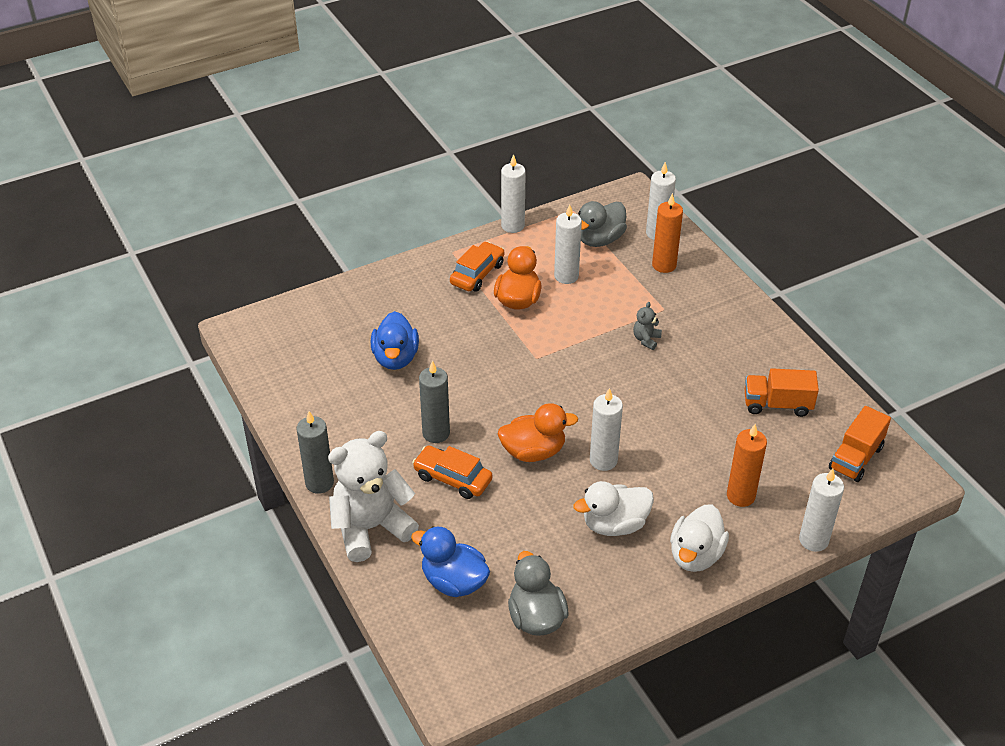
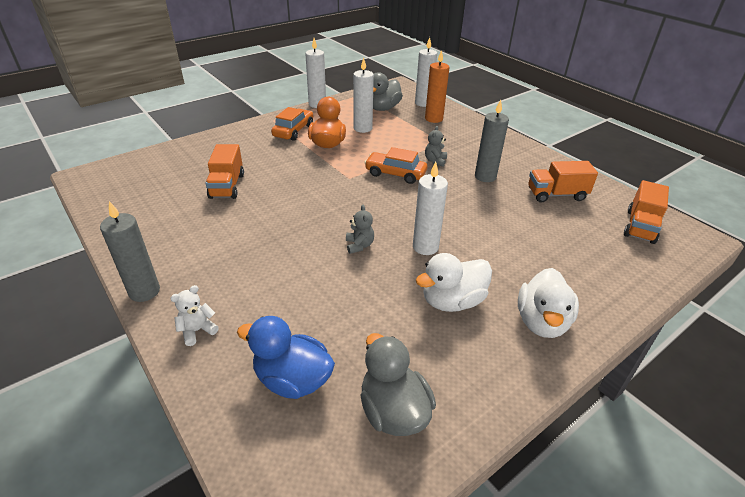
camera: 10 degrees left, 5 degrees down
white teddy bear [328,431,419,562] -> white teddy bear [170,285,219,346], size x0.41
blue duck [371,311,419,370] -> orange truck [206,144,244,199]
orange car [412,446,493,499] -> orange car moved to [364,147,427,184]
grey candle [419,360,450,443] -> grey candle moved to [475,100,509,182]
orange duck [498,403,578,462] -> grey teddy bear [346,205,374,254]
orange candle [727,424,767,507] -> none
white candle [799,469,844,552] -> none

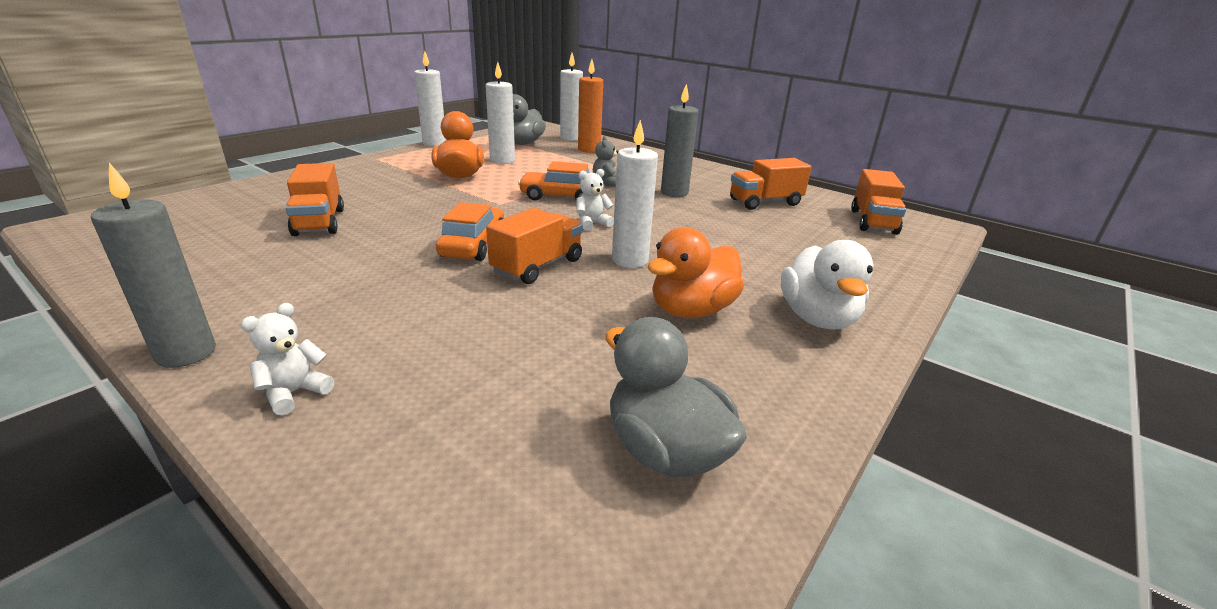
camera: 15 degrees left, 10 degrees down
blue duck [237,316,335,399] -> none
orange car [271,107,313,141] -> orange car moved to [436,202,504,261]
grey teddy bear [346,205,374,254] -> orange truck [486,208,583,284]
white duck [416,253,492,312] -> orange duck [648,227,744,318]
none -> white teddy bear [576,169,614,231]

